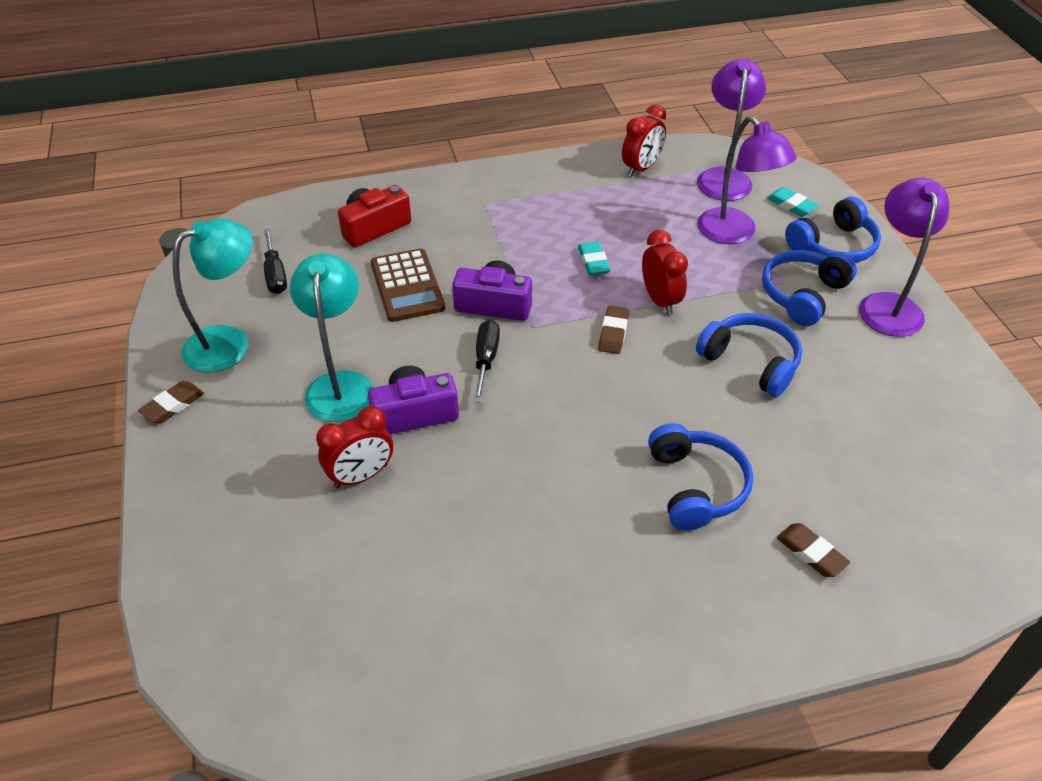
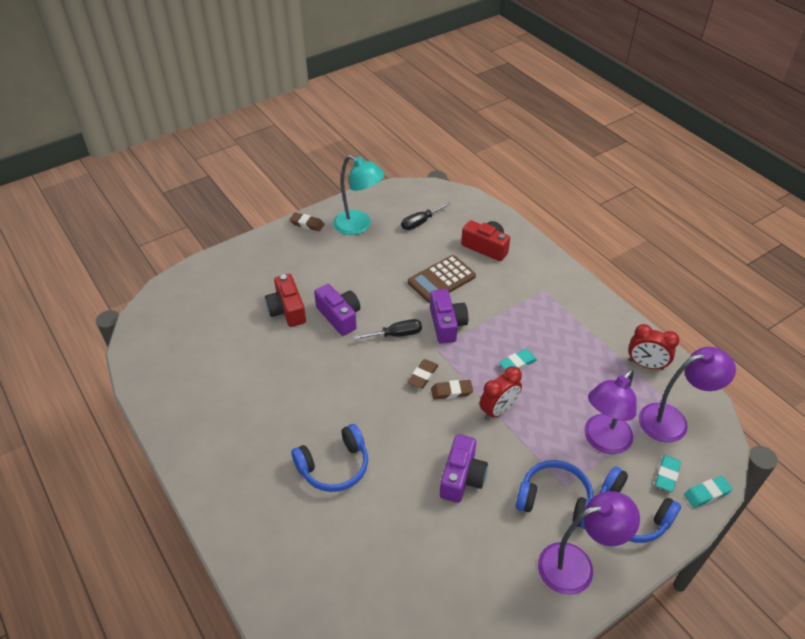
camera: 70 degrees right, 0 degrees up
turquoise lamp [290,254,373,422] -> none
red clock [316,406,393,488] -> red camera [265,274,306,327]
blue headphones [696,313,802,397] -> purple camera [440,434,488,503]
brown eraser [777,523,850,577] -> brown eraser moved to [407,359,439,389]
none -> turquoise eraser [684,476,733,508]

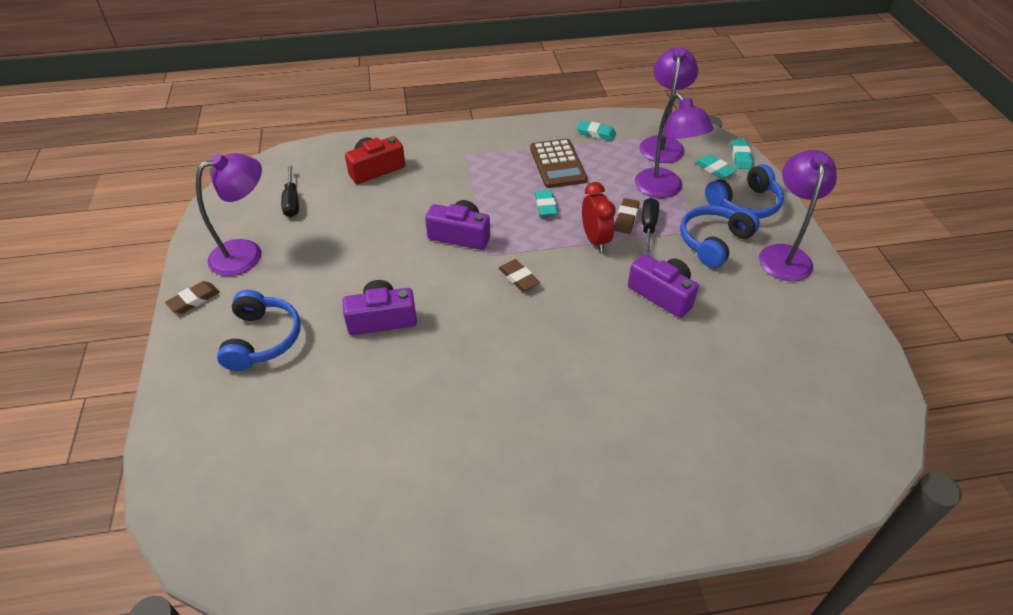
camera: 65 degrees left, 0 degrees up
red camera [265,274,306,327] -> none
blue headphones [291,424,368,492] -> blue headphones moved to [217,290,301,371]
turquoise lamp [333,155,385,235] -> purple lamp [196,153,262,276]
black screwdriver [353,319,422,340] -> black screwdriver moved to [642,198,659,255]
brown calculator [408,255,476,303] -> brown calculator moved to [530,139,587,188]
brown eraser [431,380,473,400] -> brown eraser moved to [614,198,639,234]
red clock [628,324,680,370] -> turquoise eraser [577,121,616,141]

